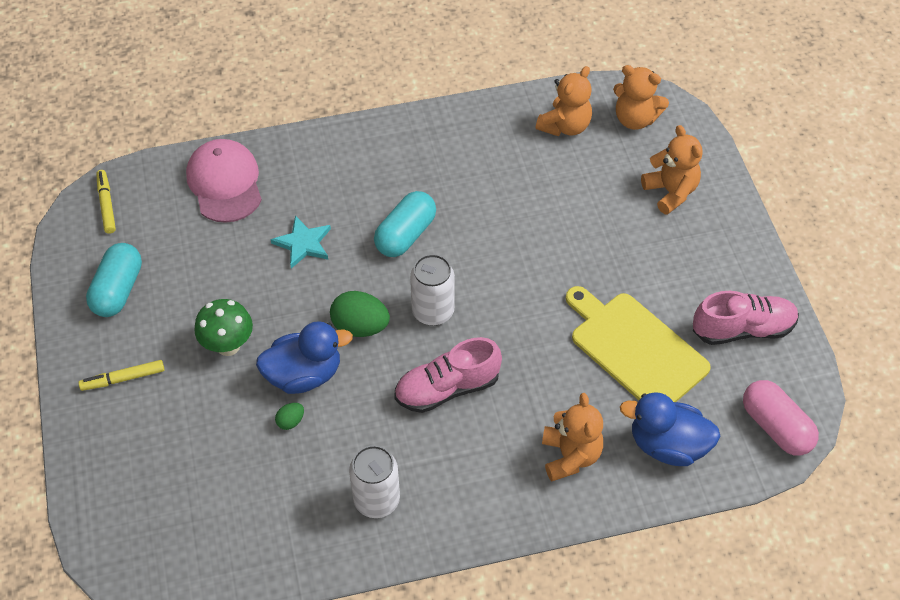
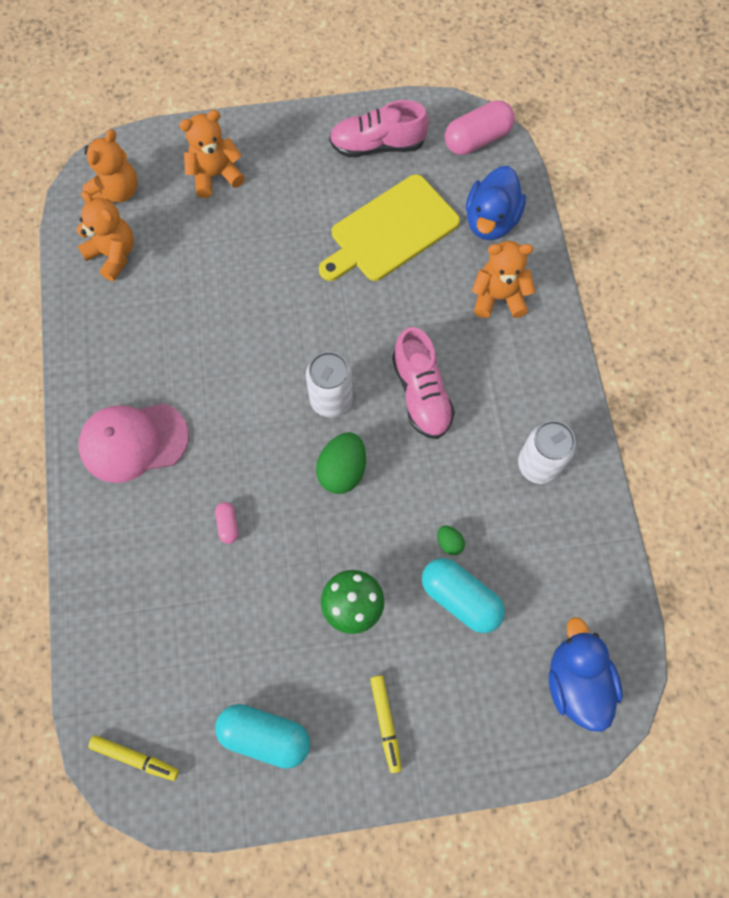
camera: 85 degrees left, 15 degrees up
yellow marker [96,170,116,234] -> yellow marker turned 150 degrees counterclockwise [88,735,179,781]
pink cap [186,139,262,223] -> pink cap moved to [78,403,189,483]
blue duck [256,321,353,394] -> blue duck moved to [549,617,623,732]
turquoise star [271,215,331,269] -> pink capsule [215,502,238,544]
turquoise capsule [374,191,436,257] -> turquoise capsule moved to [422,558,505,633]
pink shoe [693,291,799,345] -> pink shoe turned 90 degrees counterclockwise [329,100,429,157]

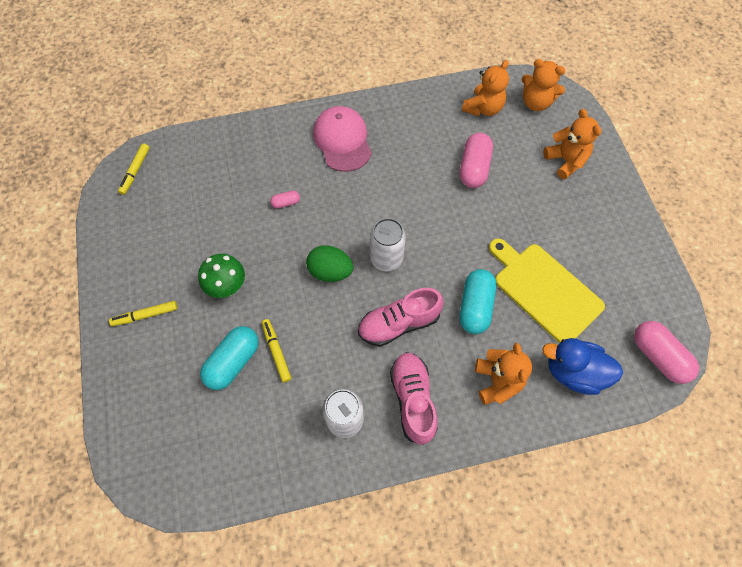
camera: 85 degrees right, 5 degrees down
turquoise capsule [215,704,311,769] -> turquoise capsule moved to [459,269,496,334]
pink shoe [329,100,429,157] -> pink shoe moved to [390,352,438,445]
green egg [437,526,465,555] -> yellow marker [262,319,291,382]
blue duck [549,617,623,732] -> none
none -> pink capsule [460,133,493,188]

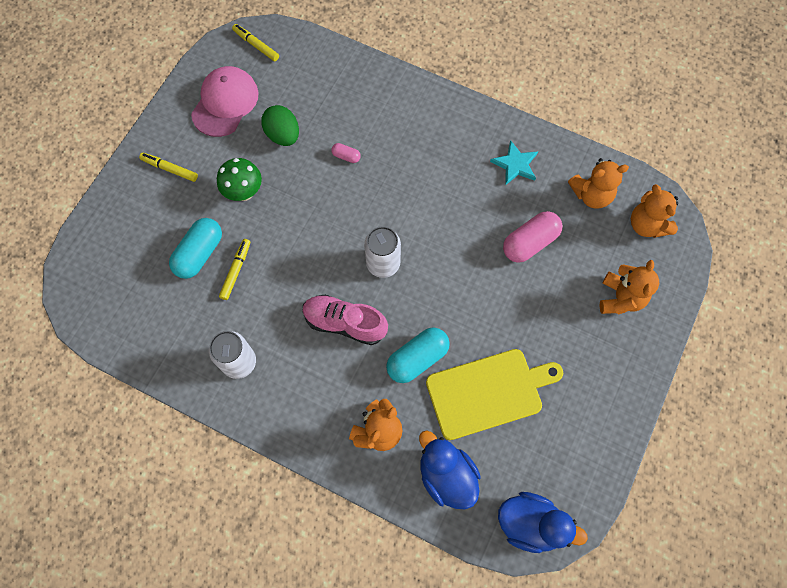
camera: 40 degrees right, 5 degrees up
yellow marker [118,143,149,195] -> yellow marker turned 75 degrees clockwise [232,24,279,61]
turquoise capsule [200,326,259,390] -> turquoise capsule turned 45 degrees counterclockwise [169,218,222,279]
green egg [306,245,354,282] -> green egg moved to [261,105,299,146]
pink cap [313,106,372,172] -> pink cap moved to [191,66,259,137]
pink shoe [390,352,438,445] -> none
yellow cutting board [489,238,605,343] -> yellow cutting board turned 75 degrees clockwise [426,349,563,440]
pink capsule [634,321,699,384] -> blue duck [498,492,588,553]
none -> turquoise star [490,140,538,185]

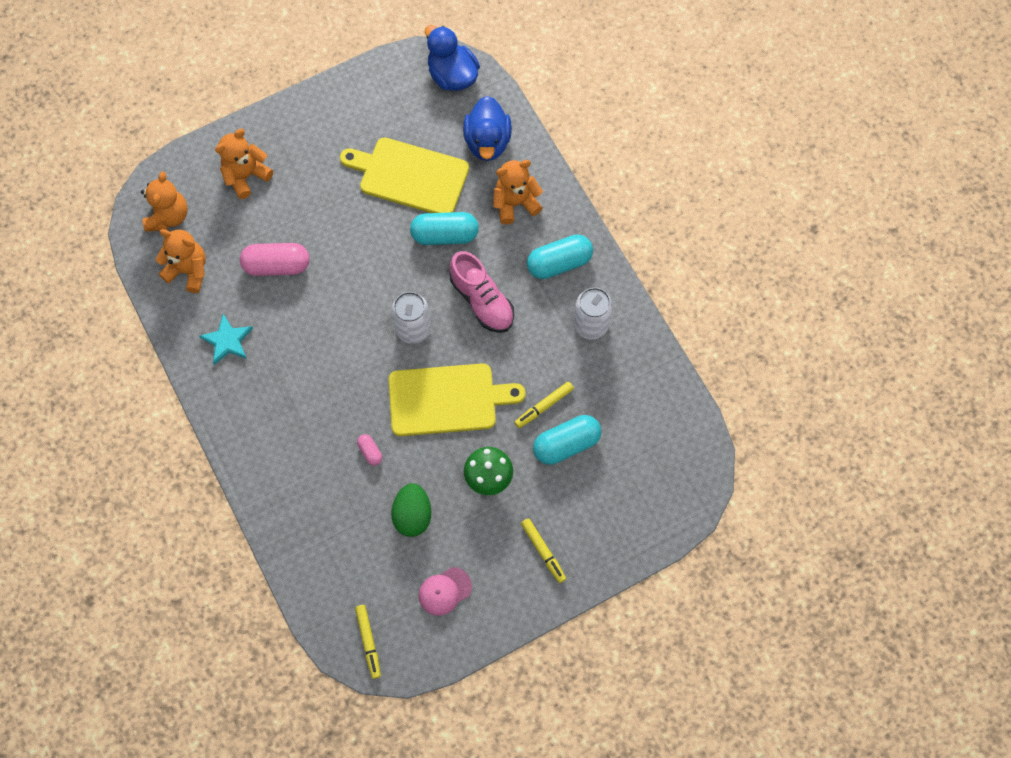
camera: 145 degrees left, 0 degrees up
pink cap [191,66,259,137] -> pink cap [419,567,472,616], size x0.59
none -> yellow cutting board [389,363,526,436]
none -> turquoise capsule [527,235,593,279]

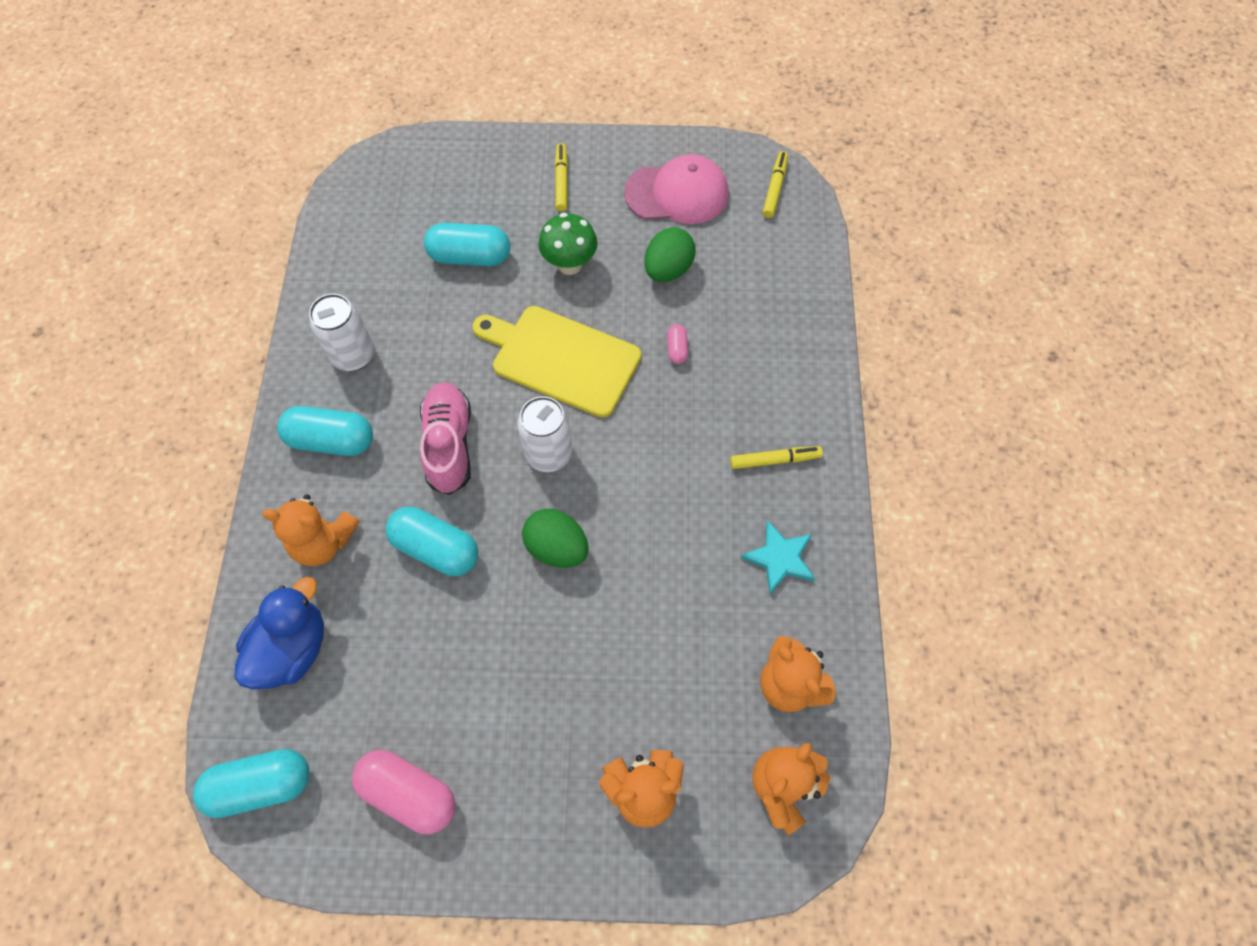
camera: 150 degrees left, 5 degrees down
pink capsule [240,243,309,276] -> pink capsule moved to [352,750,455,834]
yellow cutting board [340,137,469,213] -> none
pink cap [419,567,472,616] -> pink cap [624,154,728,224], size x1.71
blue duck [425,25,480,91] -> turquoise capsule [193,749,310,818]
yellow marker [515,382,574,428] -> yellow marker moved to [730,446,823,469]
none -> green egg [522,509,589,568]

